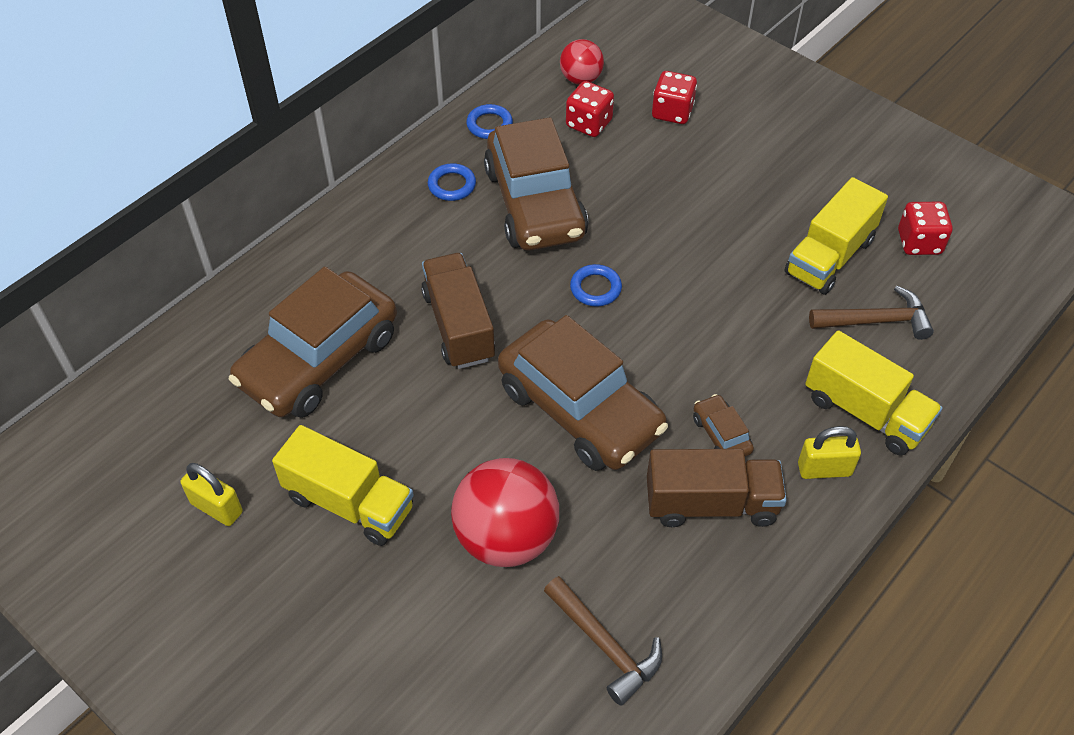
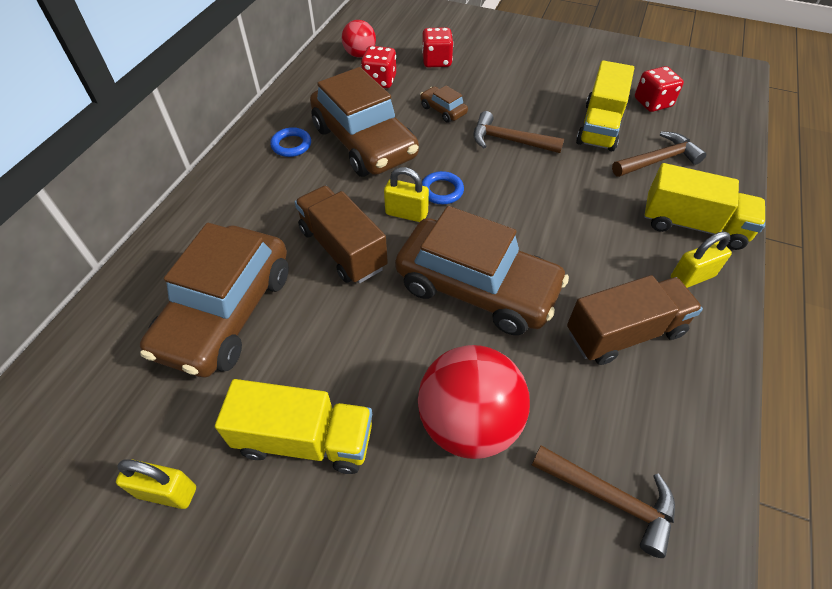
camera: 20 degrees left, 0 degrees up
blue ring [466,104,513,139] -> none
brown car [693,394,754,457] -> brown car moved to [420,85,468,123]
none -> yellow padlock [384,167,429,222]
none -> brown hammer [473,111,564,153]

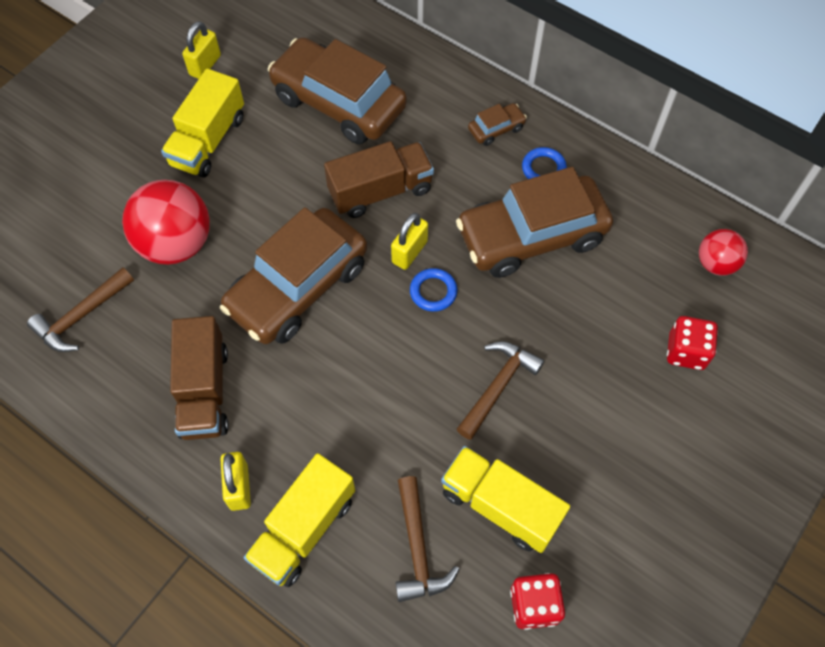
camera: 105 degrees right, 10 degrees up
red dice [361,46,396,88] -> none
brown car [420,85,468,123] -> brown car moved to [468,103,527,146]

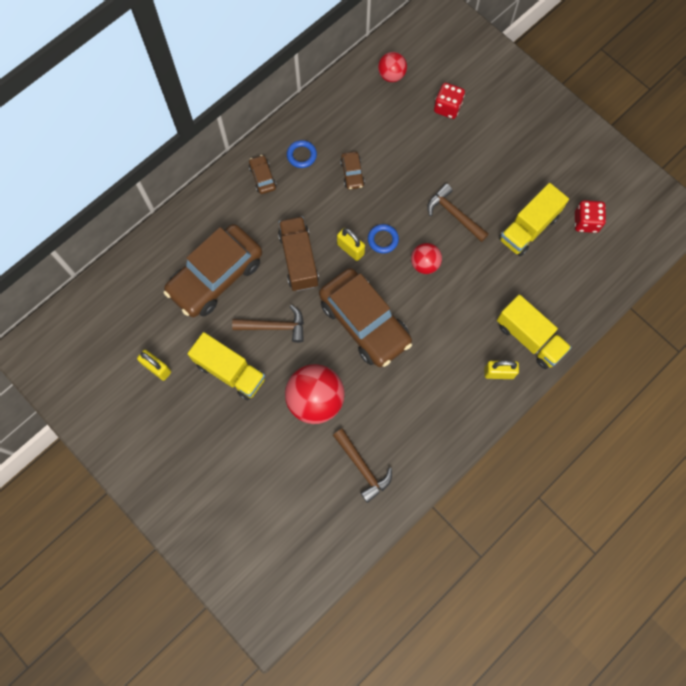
camera: 80 degrees left, 10 degrees up
brown truck [170,316,229,440] -> none
brown hammer [396,476,459,602] -> brown hammer moved to [232,305,304,343]
brown car [456,167,613,278] -> brown car [340,151,365,190], size x0.41
none -> red ball [411,243,442,274]

